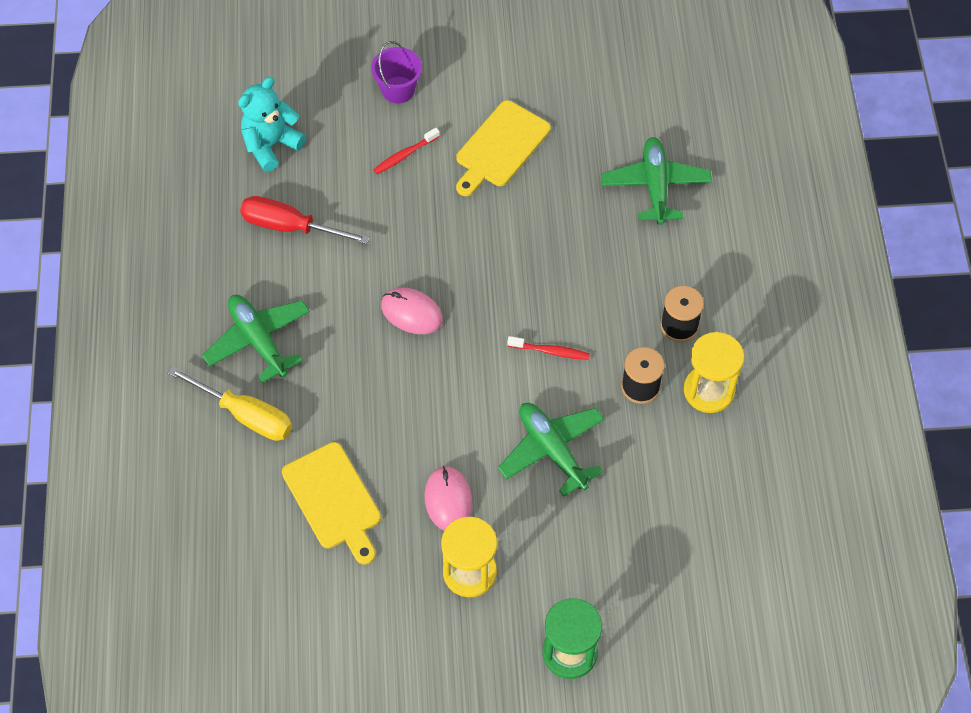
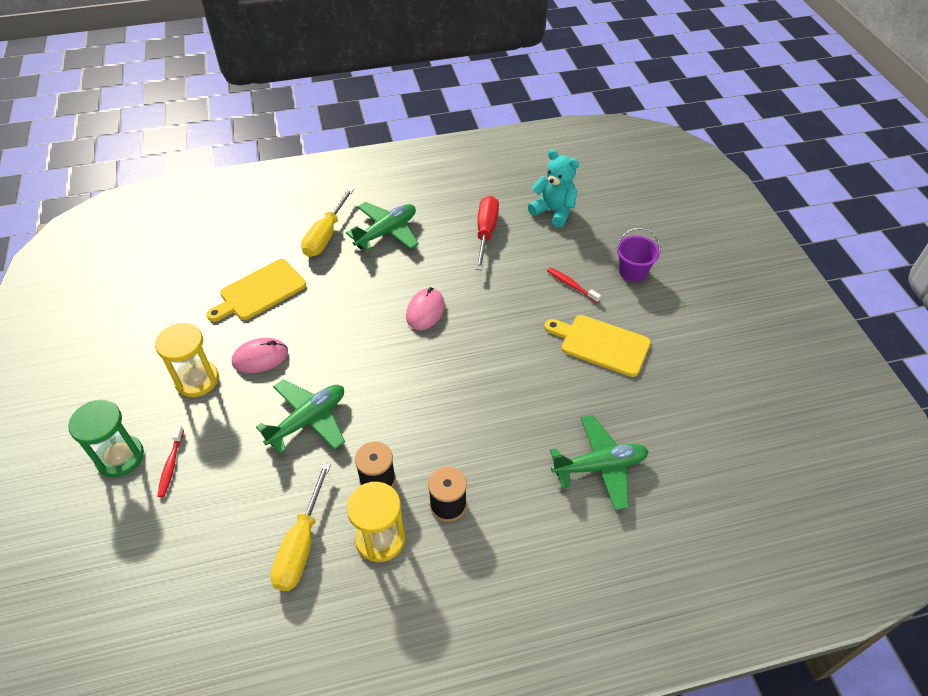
camera: 80 degrees right, 10 degrees down
red toothbrush [507,336,590,360] -> red toothbrush moved to [157,426,184,497]
none -> yellow screwdriver [270,463,331,591]

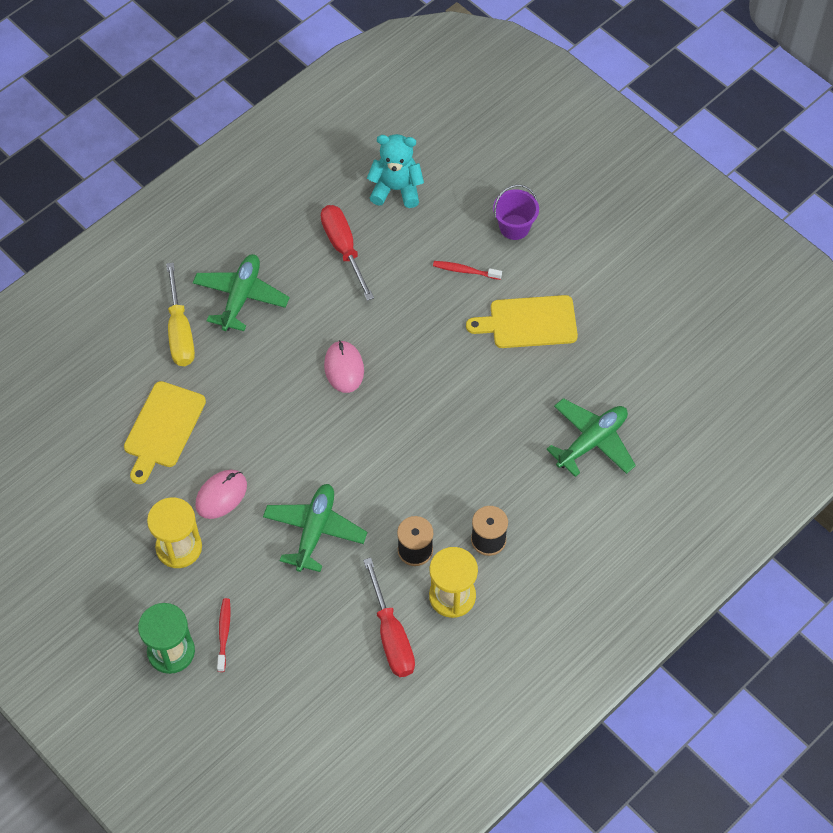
camera: 30 degrees left, 10 degrees up
red toothbrush [157,426,184,497] -> red toothbrush turned 150 degrees counterclockwise [217,598,231,672]
yellow screwdriver [270,463,331,591] -> red screwdriver [363,558,415,677]

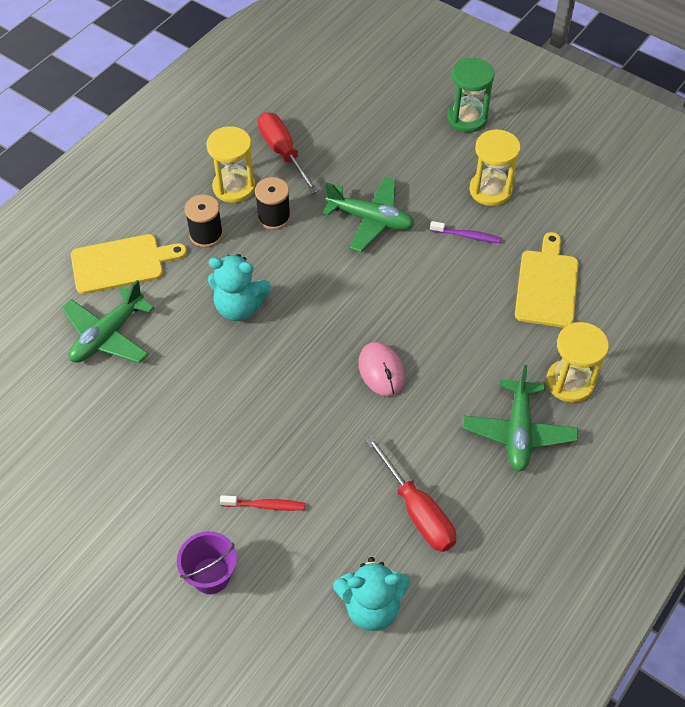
camera: 170 degrees right, 5 degrees down
yellow screwdriver [166,263,195,366] -> yellow hourglass [546,322,609,403]
pink mouse [195,470,247,519] -> purple toothbrush [430,221,502,243]
red toothbrush [217,598,231,672] -> none
green plane [263,484,367,572] -> green plane turned 75 degrees counterclockwise [323,176,415,252]
yellow cutting board [466,295,578,348] -> yellow cutting board moved to [71,234,187,294]
none -> turquoise teddy bear [208,254,271,321]

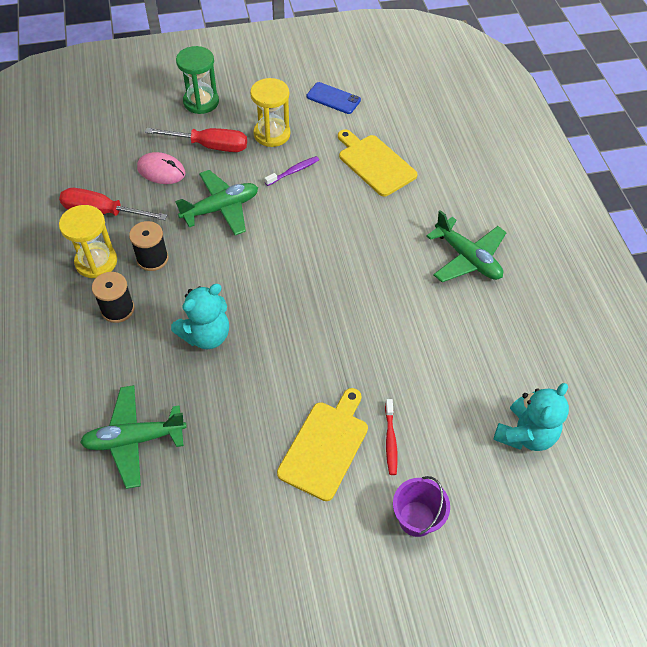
camera: 50 degrees left, 0 degrees up
green plane [62,280,154,363] -> green plane turned 90 degrees clockwise [80,385,187,489]
yellow cutting board [71,234,187,294] -> yellow cutting board moved to [277,388,368,501]
red toothbrush [220,495,306,511] -> red toothbrush turned 135 degrees clockwise [385,399,398,475]
pink mouse [358,342,405,397] -> pink mouse moved to [137,152,186,184]
red screwdriver [365,435,456,552] -> red screwdriver moved to [145,128,247,152]
yellow hourglass [546,322,609,403] -> none
none -> blue phone [306,82,361,114]

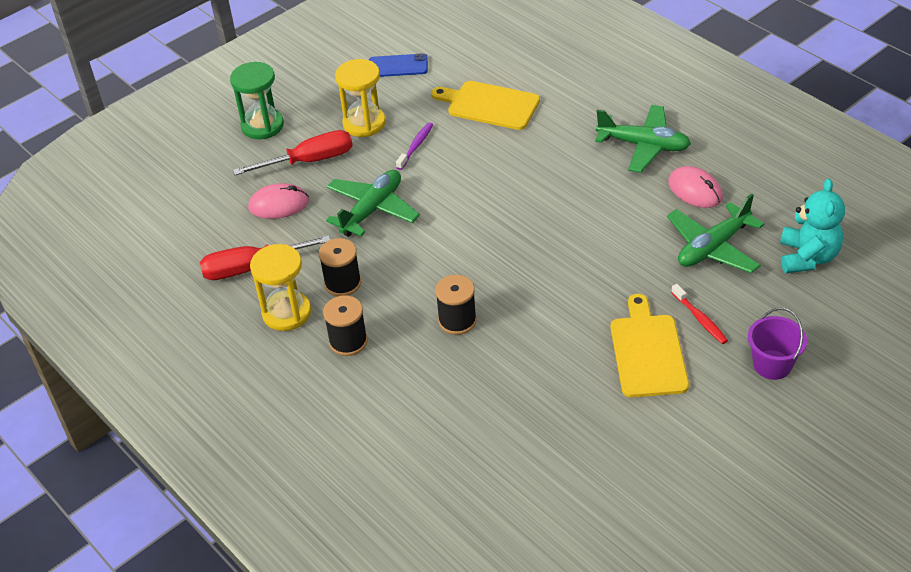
camera: 25 degrees left, 10 degrees down
green plane [80,385,187,489] -> green plane moved to [667,193,764,273]
turquoise teddy bear [171,284,229,349] -> black spool [435,275,477,335]
none -> pink mouse [668,166,723,208]

